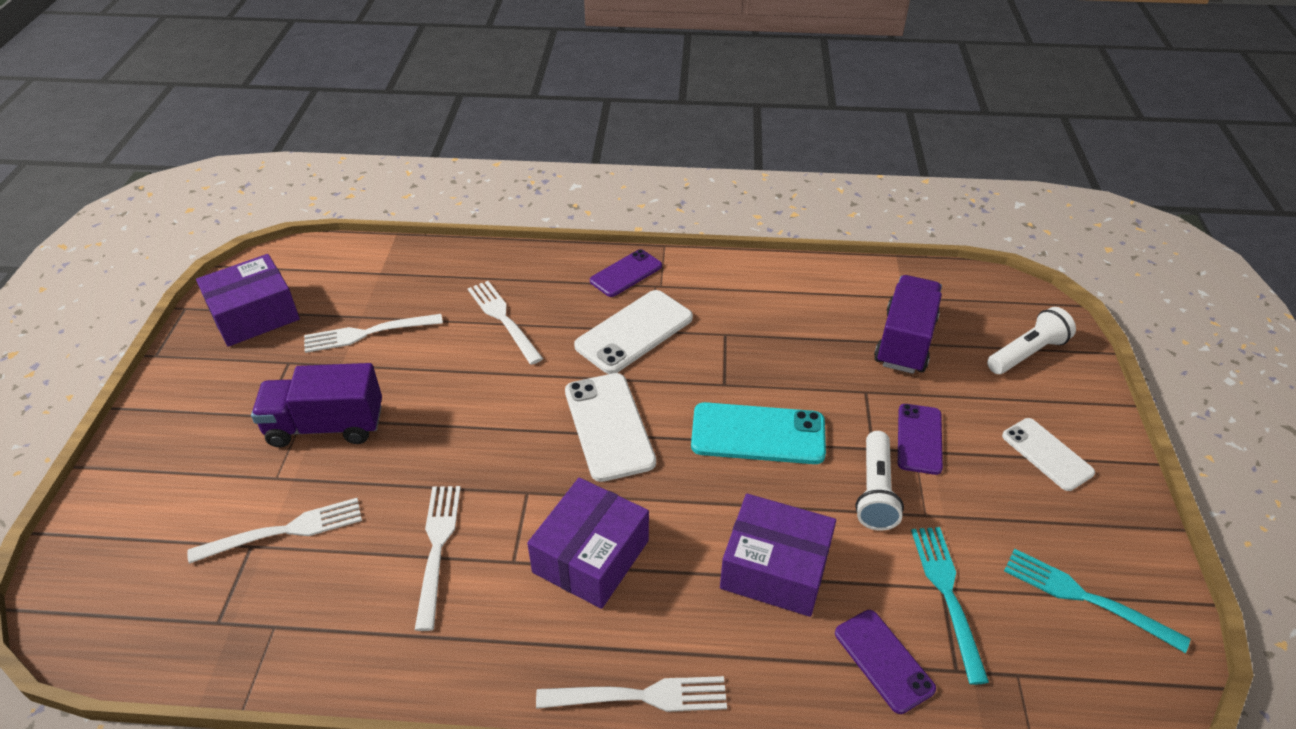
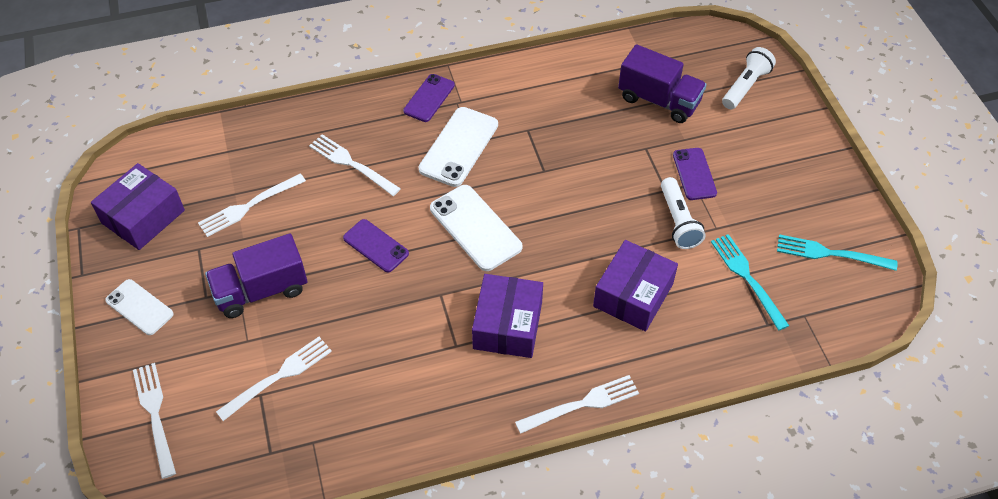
camera: 20 degrees left, 10 degrees up
white fork [415,486,461,631] -> white fork moved to [133,363,176,479]
turquoise phone [691,402,826,464] -> none
purple box [720,494,836,617] -> purple box turned 60 degrees counterclockwise [593,240,678,331]
purple phone [835,610,936,714] -> purple phone moved to [343,219,409,272]
purple truck [874,275,942,374] -> purple truck turned 120 degrees clockwise [618,44,707,123]
white phone [1002,418,1095,491] -> white phone moved to [105,279,174,335]

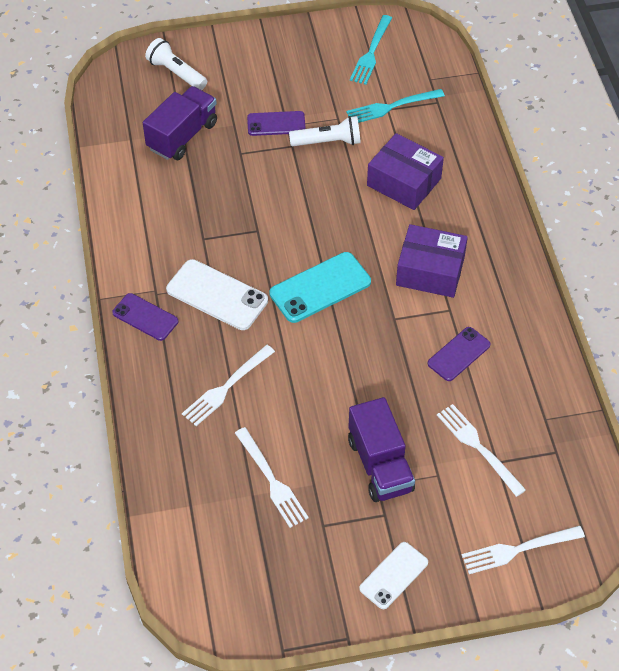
camera: 85 degrees left, 0 degrees up
purple box [91,163,185,250] -> none
purple phone [343,219,409,272] -> purple phone moved to [428,327,491,381]
white phone [430,185,522,271] -> turquoise phone [269,252,371,323]
white fork [515,375,639,434] -> none

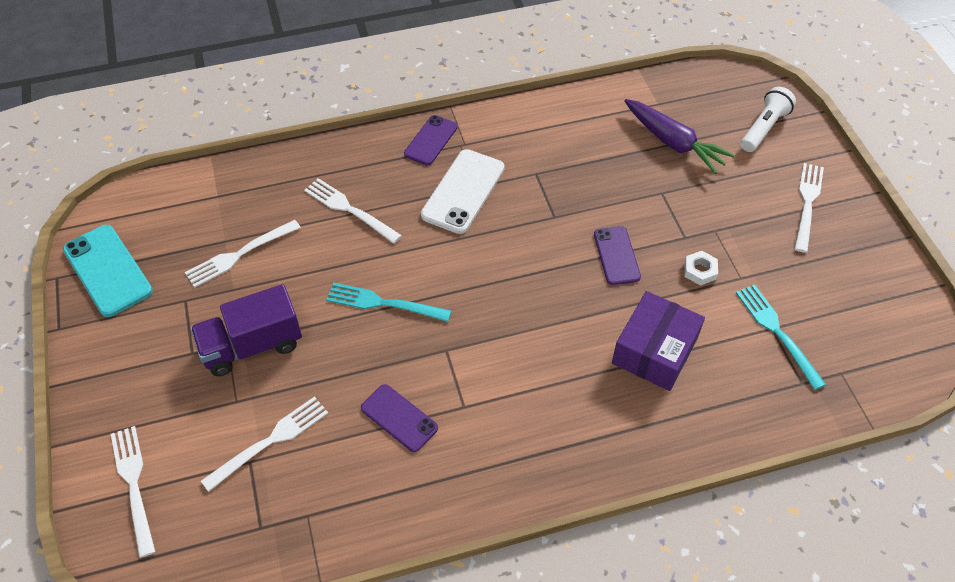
camera: 85 degrees right, 0 degrees up
purple truck [143,86,217,160] -> purple carrot [624,99,735,174]
purple phone [247,111,306,136] -> purple phone moved to [594,226,641,285]
turquoise phone [269,252,371,323] -> turquoise phone moved to [63,225,153,317]
white flashlight [289,116,361,146] -> white nut [684,251,718,286]
turquoise fork [350,15,392,85] -> turquoise fork moved to [326,282,451,322]
white phone [359,542,428,609] -> none
purple box [396,224,468,298] -> none
none -> white fork [794,163,824,253]

